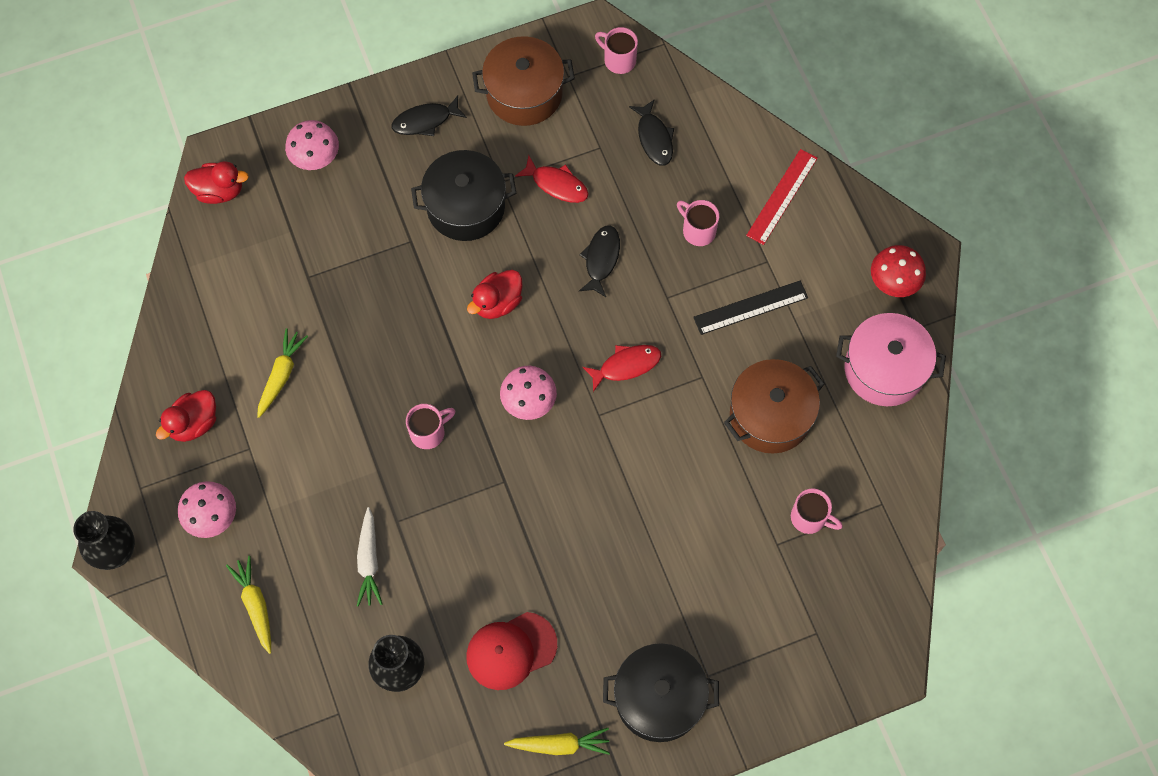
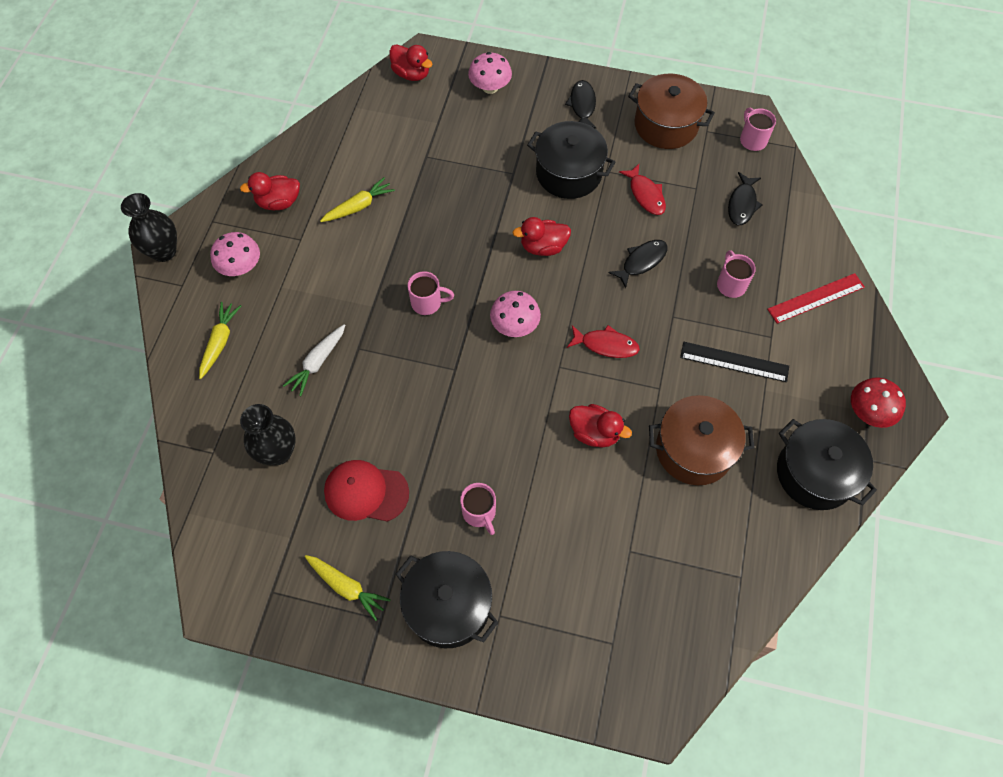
camera: 35 degrees right, 5 degrees down
black fish [392,96,467,136] -> black fish turned 75 degrees clockwise [565,80,596,129]
pink mug [791,488,843,534] -> pink mug moved to [460,483,496,535]
pink pot [836,313,946,406] -> black pot [777,419,877,510]
none -> red duck [569,404,632,447]

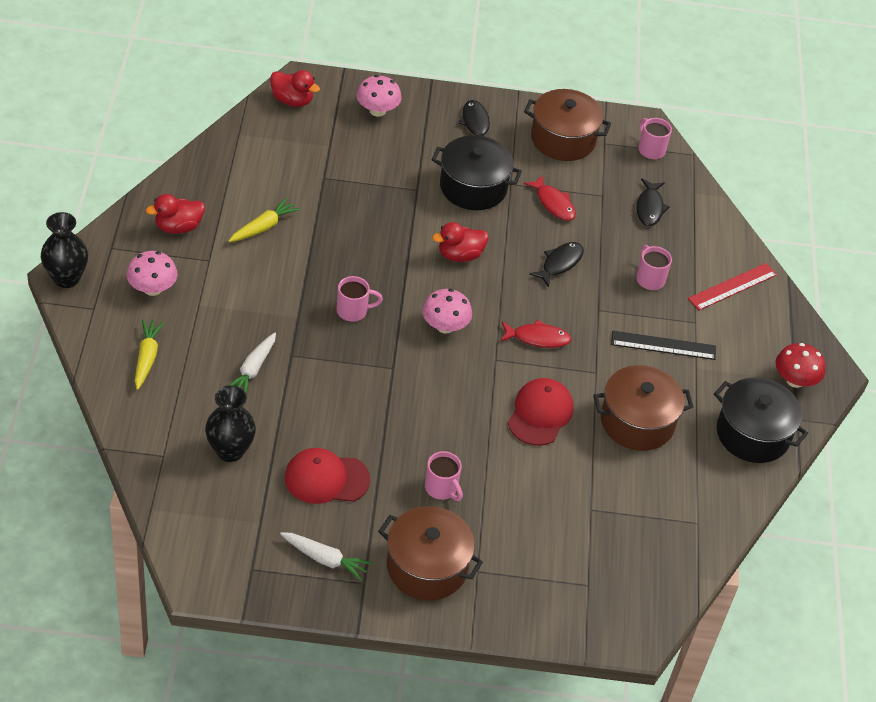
camera: 15 degrees left, 15 degrees down
yellow carrot [305,555,391,621] -> white carrot [280,532,372,581]
black pot [396,551,499,648] -> brown pot [378,506,483,600]
red duck [569,404,632,447] -> red cap [508,378,574,446]

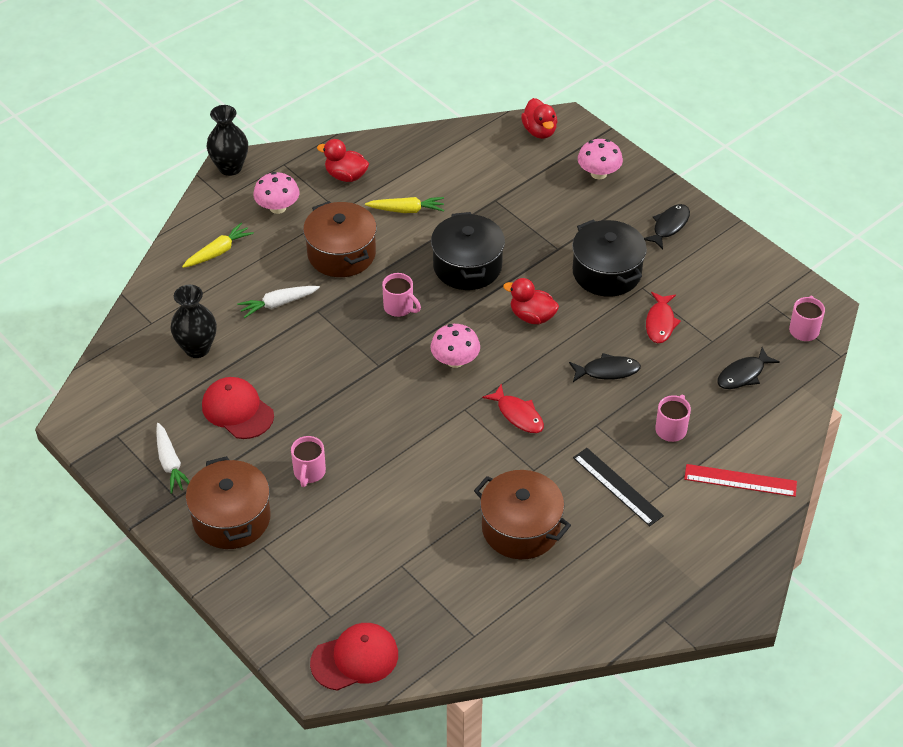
camera: 50 degrees right, 0 degrees up
red cap [508,378,574,446] -> red cap moved to [310,623,398,691]
brown pot [524,89,611,161] -> brown pot moved to [303,201,377,277]
black pot [714,378,808,463] -> black pot moved to [431,212,505,290]
red mushroom [776,343,826,388] -> none

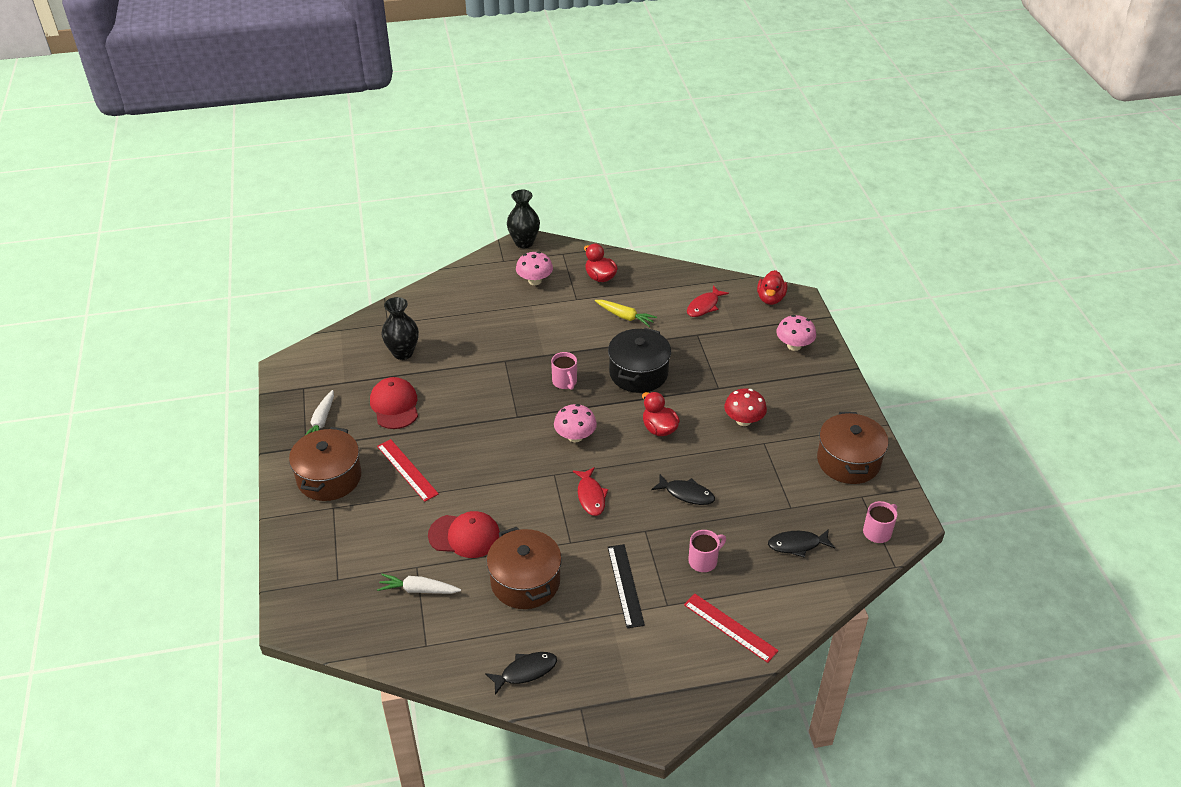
camera: 30 degrees right, 5 degrees down
yellow carrot [182,222,254,268] -> none
white carrot [237,286,320,318] -> white carrot moved to [377,574,461,594]
pink mug [291,436,326,487] -> red ruler [377,439,439,502]
brown pot [303,201,377,277] -> brown pot moved to [817,412,889,484]
red cap [310,623,398,691] -> red cap moved to [428,511,500,558]
black pot [572,219,647,297] -> red mushroom [724,388,767,426]
black fish [644,204,690,249] -> black fish moved to [485,652,557,695]
red fish [646,292,681,343] -> red fish moved to [687,285,729,317]

